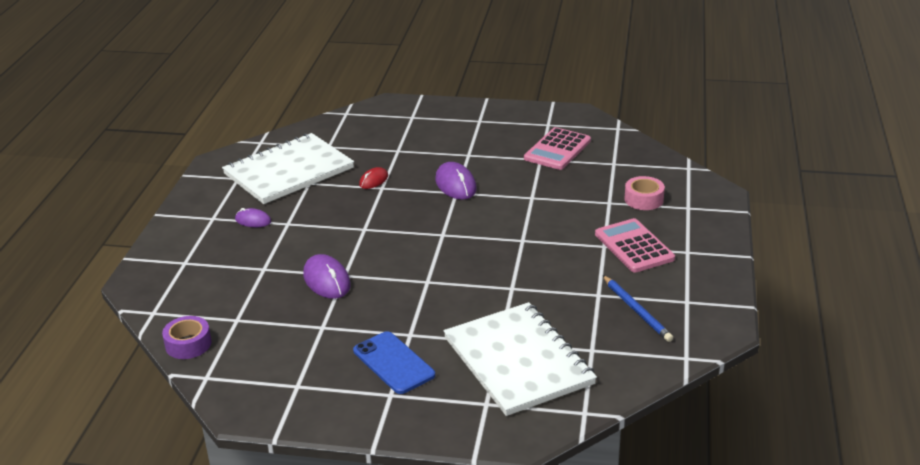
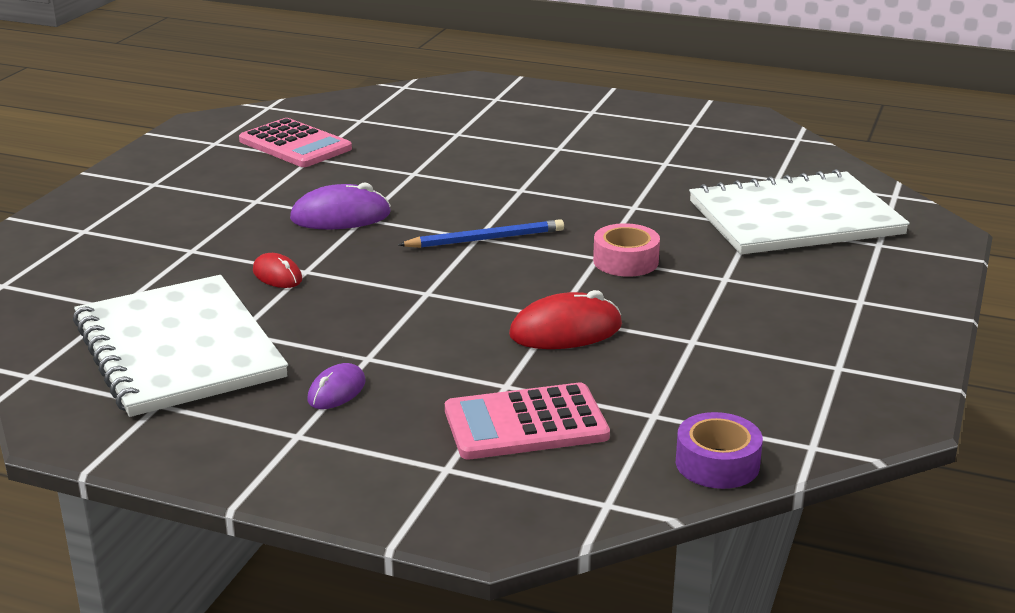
camera: 80 degrees left, 5 degrees down
purple mouse [303,254,351,299] -> red mouse [509,290,622,349]
blue phone [353,331,435,394] -> none
pink calculator [595,218,675,273] -> pink calculator moved to [445,383,610,459]
blue pencil [603,275,673,342] -> blue pencil moved to [398,219,564,248]
pink tape [625,176,665,210] -> pink tape moved to [593,223,660,277]

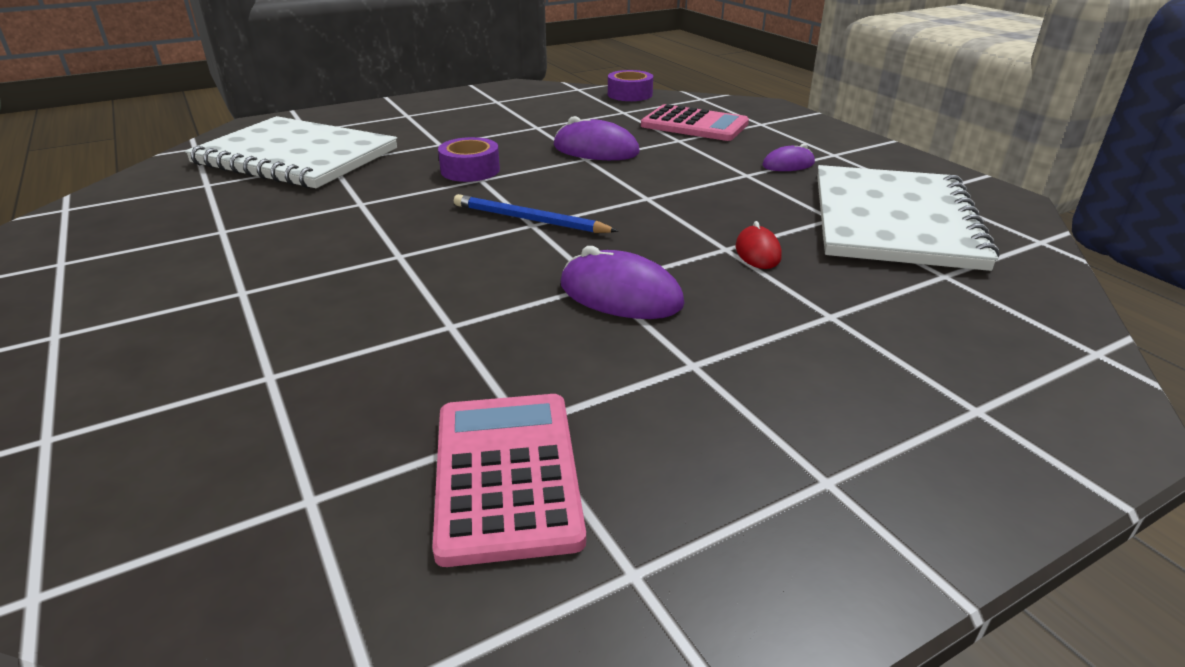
camera: 140 degrees left, 5 degrees up
red mouse [509,290,622,349] -> purple mouse [554,116,640,160]
pink tape [593,223,660,277] -> purple tape [438,137,500,182]

